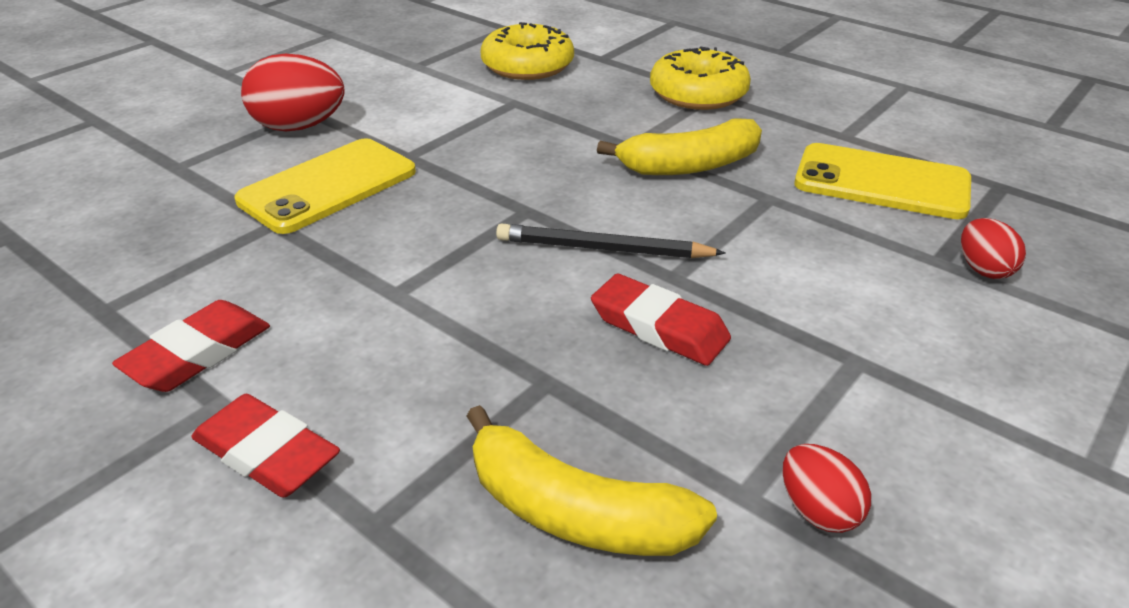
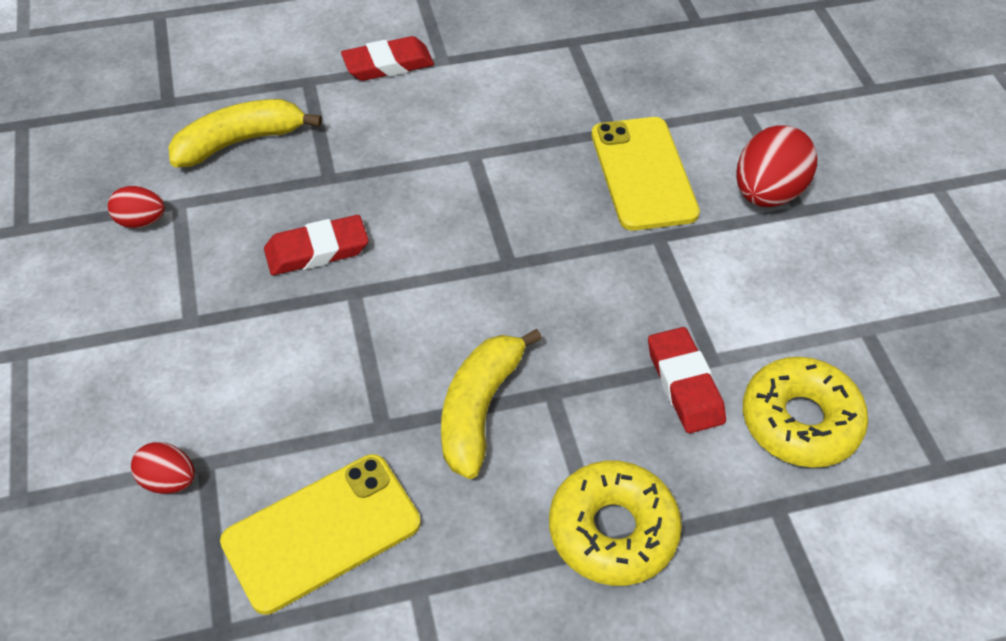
camera: 125 degrees right, 15 degrees up
red eraser [112,300,270,392] -> red eraser moved to [648,327,726,433]
black pencil [496,223,726,258] -> none

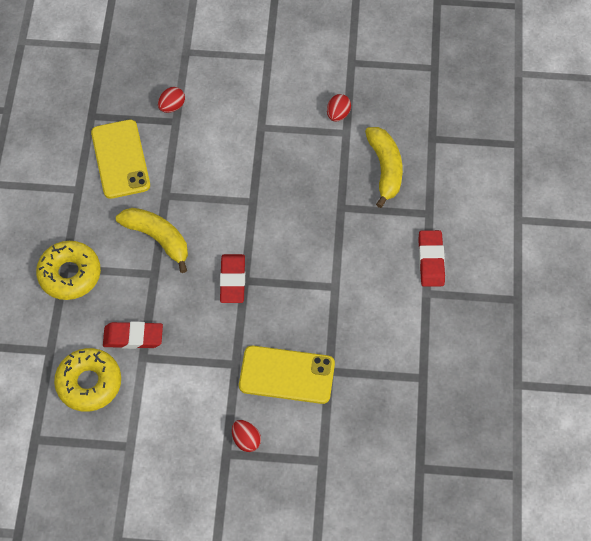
camera: 110 degrees right, 10 degrees up
red eraser [264,215,369,275] -> red eraser moved to [220,254,245,303]
red egg [736,125,817,207] -> red egg [232,420,261,452], size x0.55

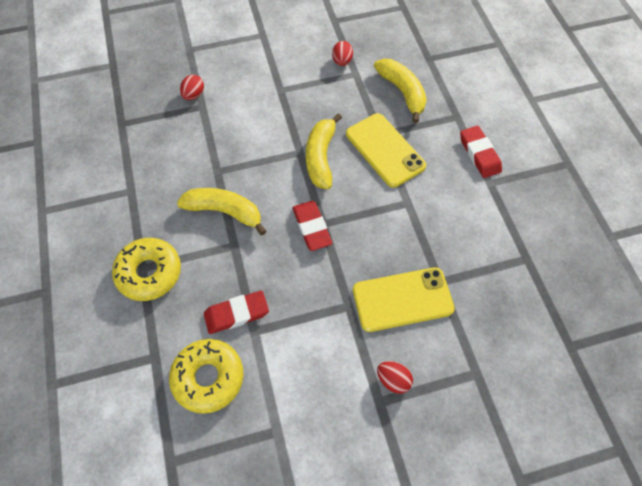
camera: 20 degrees left, 0 degrees up
yellow phone [91,119,150,199] -> yellow phone moved to [346,113,426,188]
none -> yellow banana [306,113,342,189]

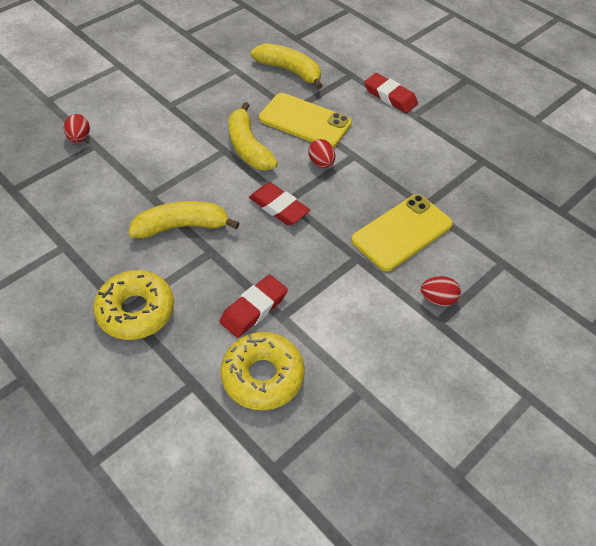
camera: 30 degrees left, 10 degrees down
red egg [332,41,353,66] -> red egg moved to [308,139,335,168]

